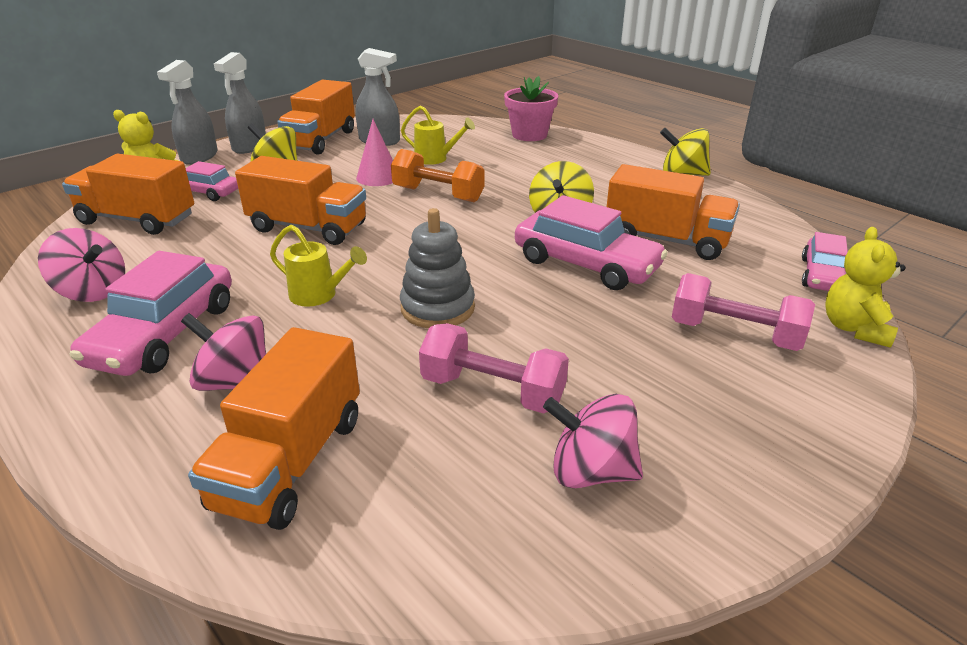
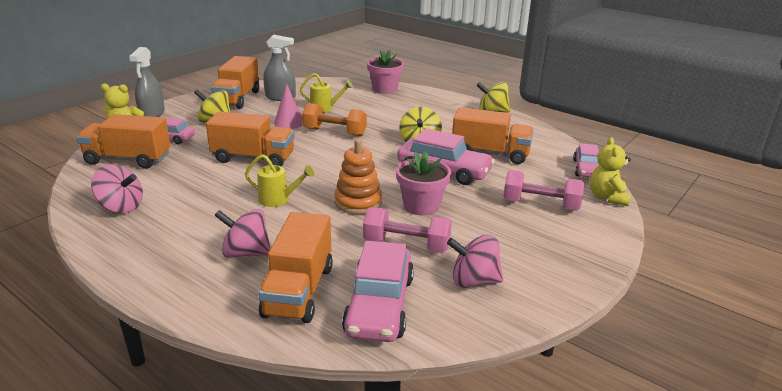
camera: 10 degrees left, 5 degrees down
pink car [70,251,232,376] -> pink car moved to [342,241,414,342]
grey spray bottle [214,52,266,154] -> none
grey stacking toy [400,208,475,328] -> orange stacking toy [335,139,382,214]
none -> pink flower pot [396,151,451,216]

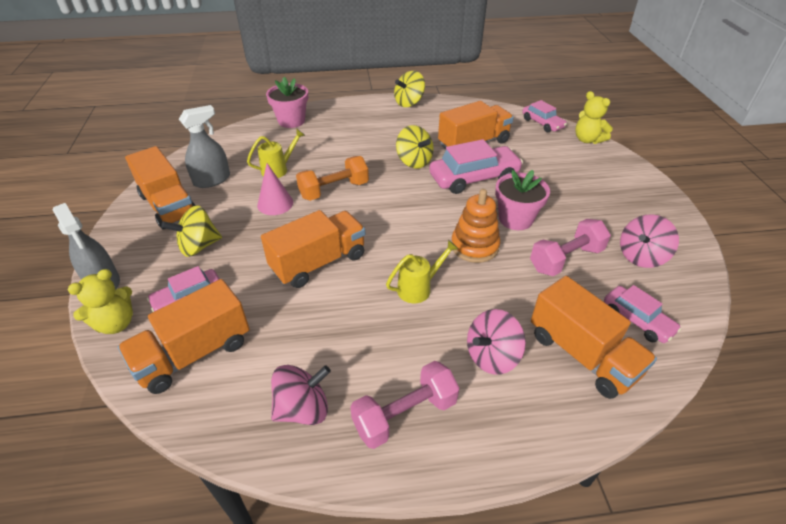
camera: 45 degrees left, 15 degrees up
pink car [342,241,414,342] -> pink car [604,285,681,343], size x0.59
pink dumbbell [503,170,584,211] -> pink dumbbell moved to [350,361,459,449]

